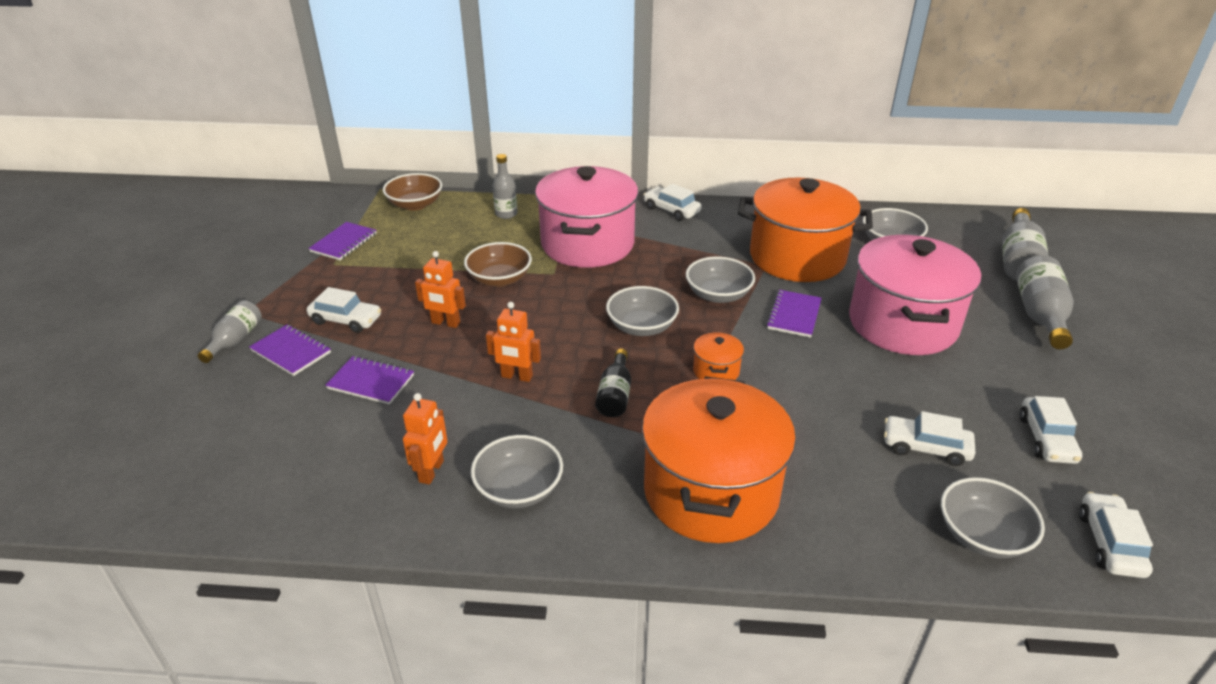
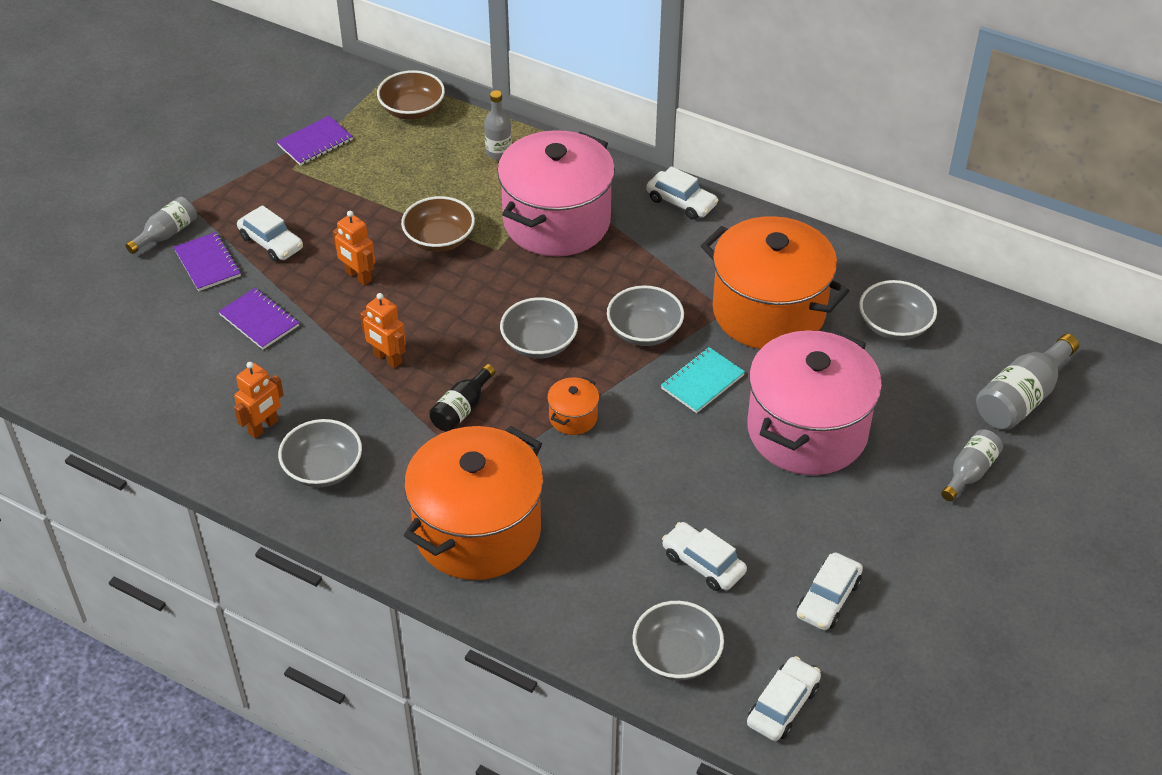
camera: 25 degrees right, 10 degrees up
white car [643,184,702,221] -> white car turned 150 degrees clockwise [646,166,719,220]
purple notebook [766,290,822,338] -> turquoise notebook [661,347,745,413]
grey bottle [1016,255,1074,349] -> grey bottle [941,429,1003,501], size x0.63

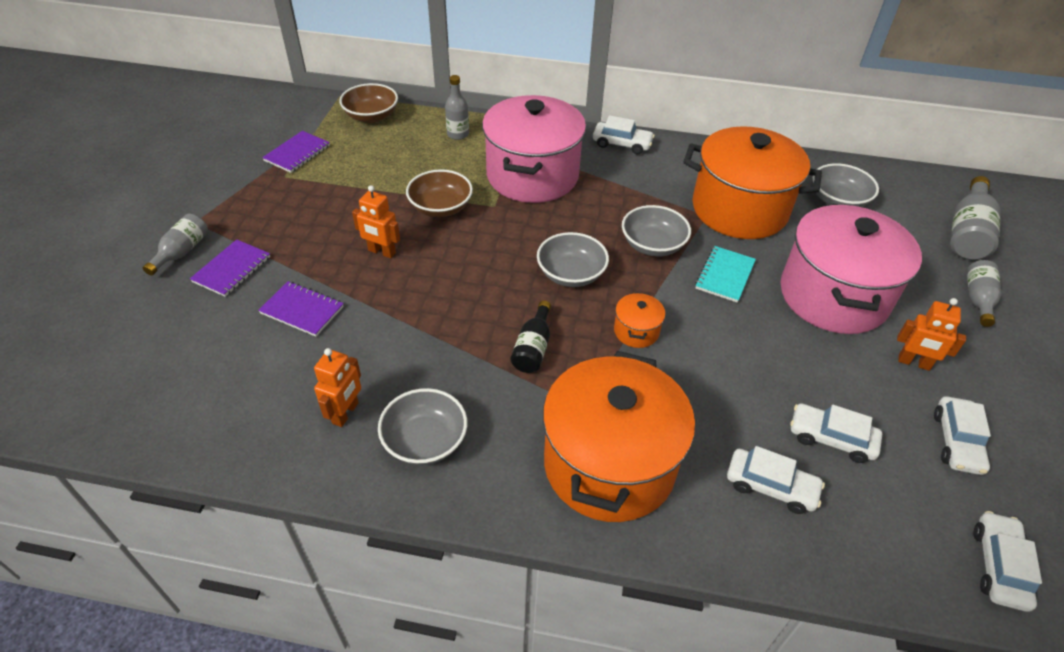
camera: 20 degrees left, 0 degrees up
purple notebook [174,232,241,291] -> purple notebook turned 75 degrees clockwise [190,239,270,297]
white car [237,205,303,262] -> white car moved to [727,446,825,514]
orange robot [360,293,406,368] -> orange robot moved to [897,298,966,371]
grey bowl [632,601,724,680] -> none

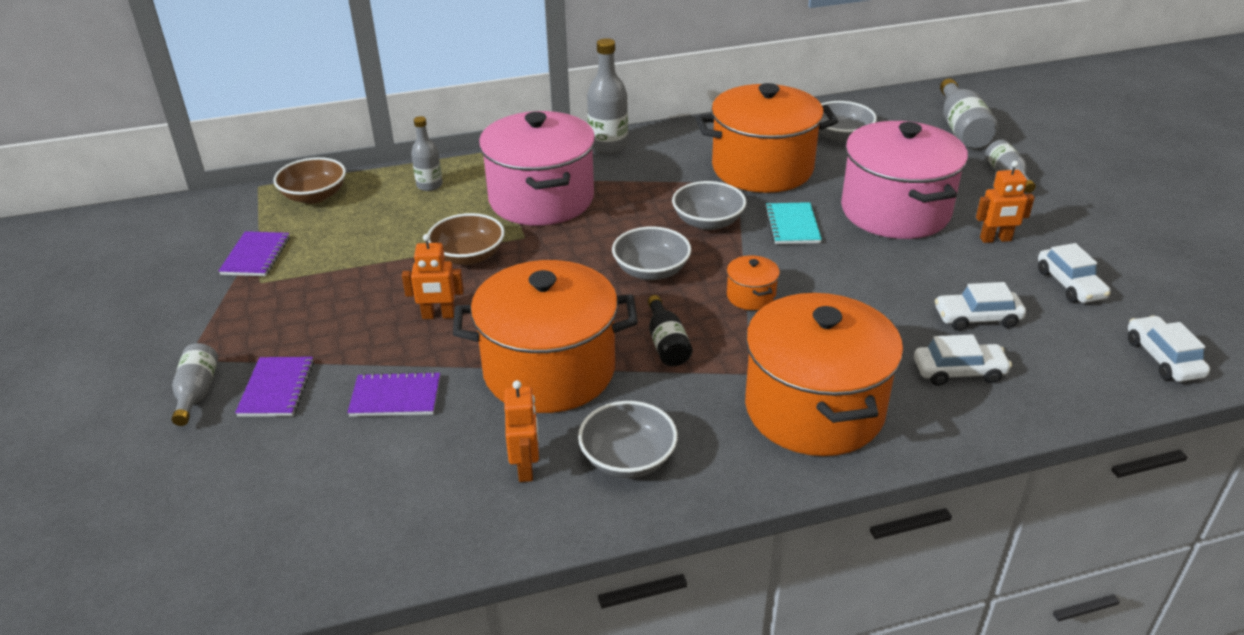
camera: 25 degrees left, 10 degrees down
white car [593,115,655,154] -> grey bottle [587,38,628,154]
none -> orange pot [453,260,638,413]

